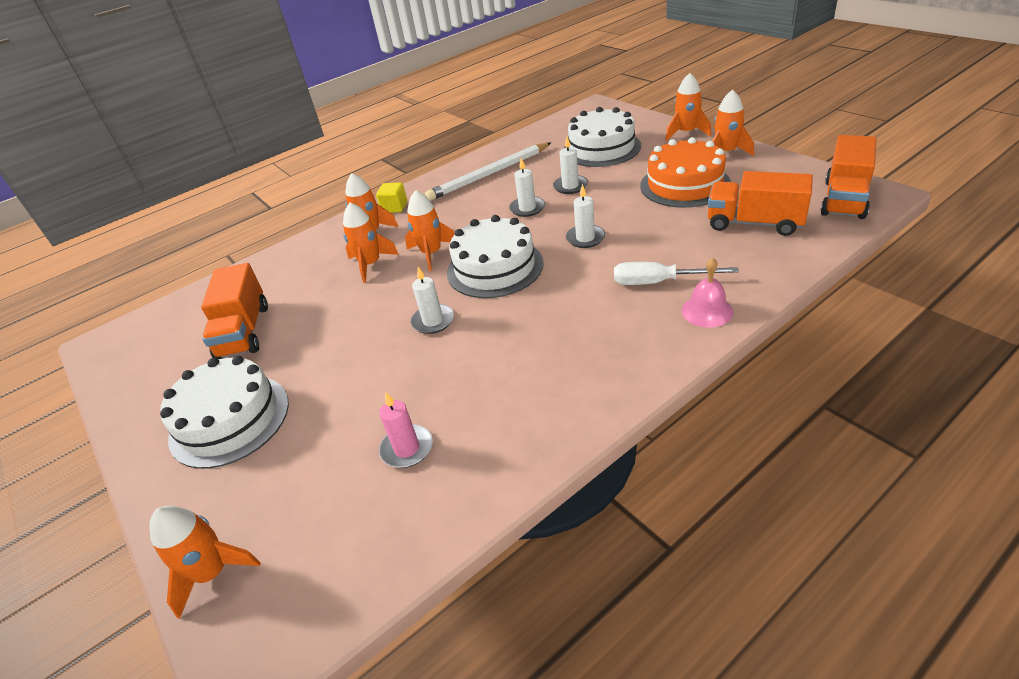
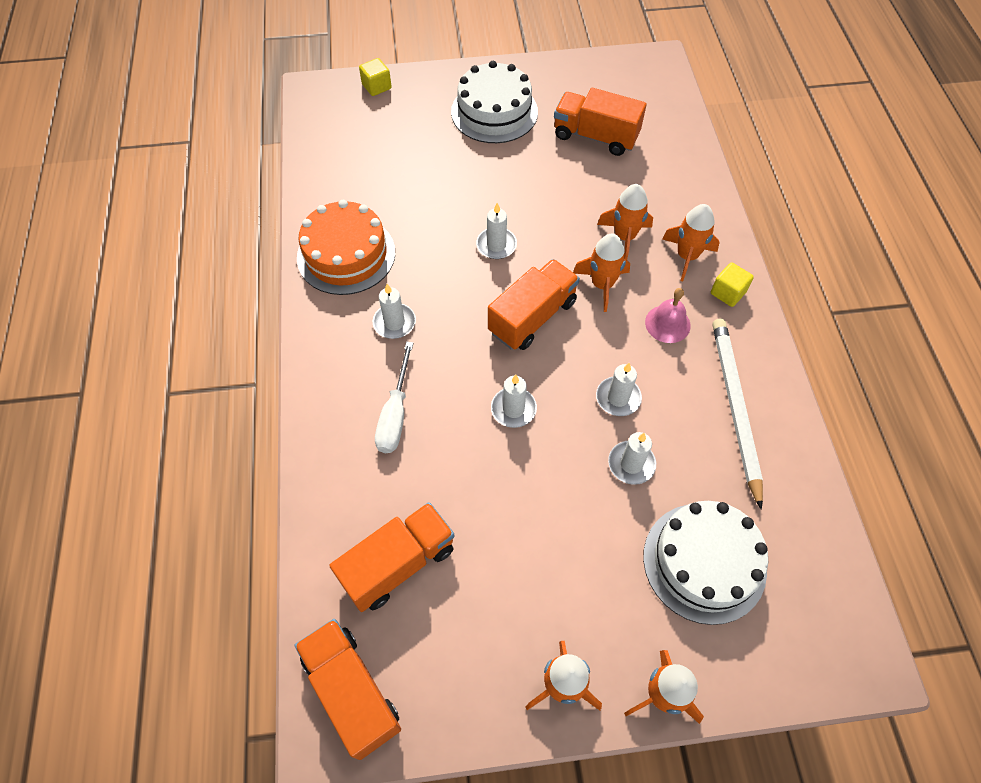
camera: 115 degrees right, 20 degrees up
orange rocket [149,506,261,619] -> yellow cube [359,58,392,96]
pink candle [379,393,433,468] -> none
white cake [447,215,544,298] -> orange truck [488,259,580,350]
white screwdriver [614,262,739,285] -> white screwdriver turned 150 degrees clockwise [375,342,413,453]
orange cake [640,137,731,208] -> orange cake moved to [297,200,395,295]
pink bell [682,257,733,328] -> pink bell moved to [645,288,691,343]
none -> white candle [373,284,416,339]

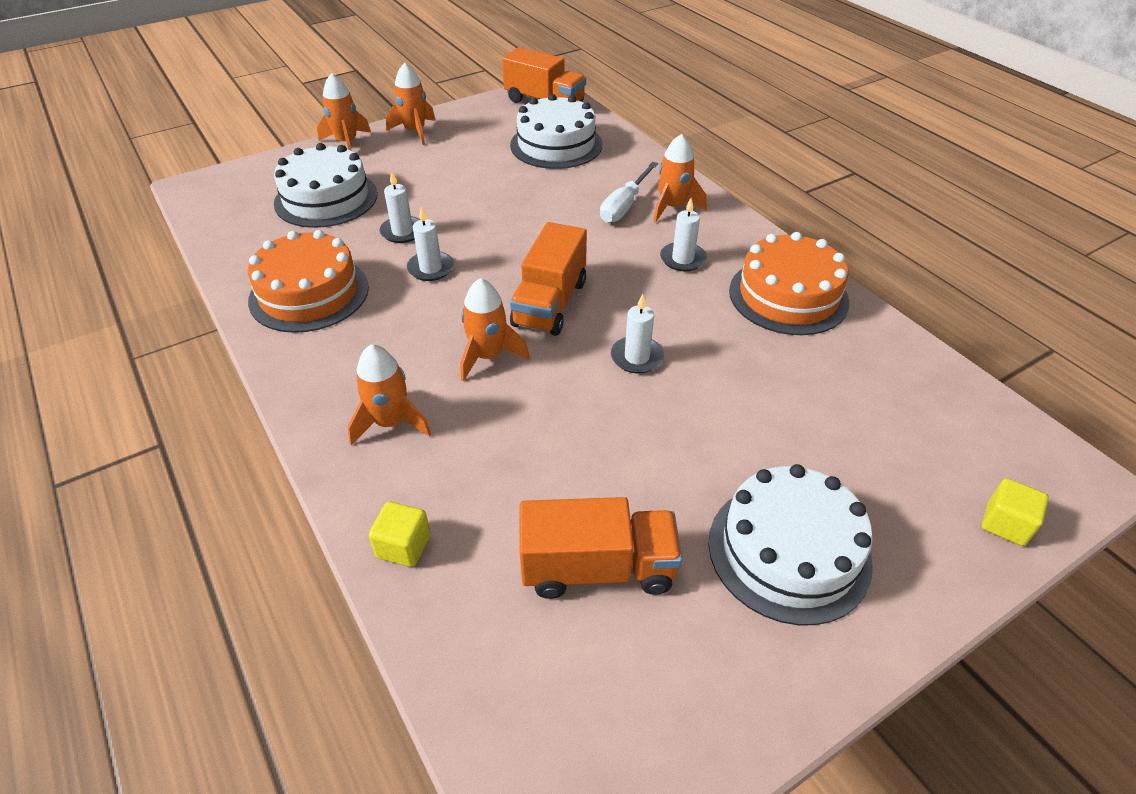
camera: 155 degrees right, 15 degrees down
orange truck [329,502,455,612] -> white cake [510,94,602,169]
white screwdriver [375,342,413,453] -> white screwdriver turned 135 degrees counterclockwise [600,162,658,223]
white candle [491,374,537,428] -> none
orange rocket [597,184,653,260] -> orange rocket moved to [653,134,707,223]
pink bell [645,288,691,343] -> none
yellow cube [711,263,754,307] -> yellow cube moved to [369,502,430,567]
white pencil [713,319,763,510] -> orange cake [248,230,369,333]

